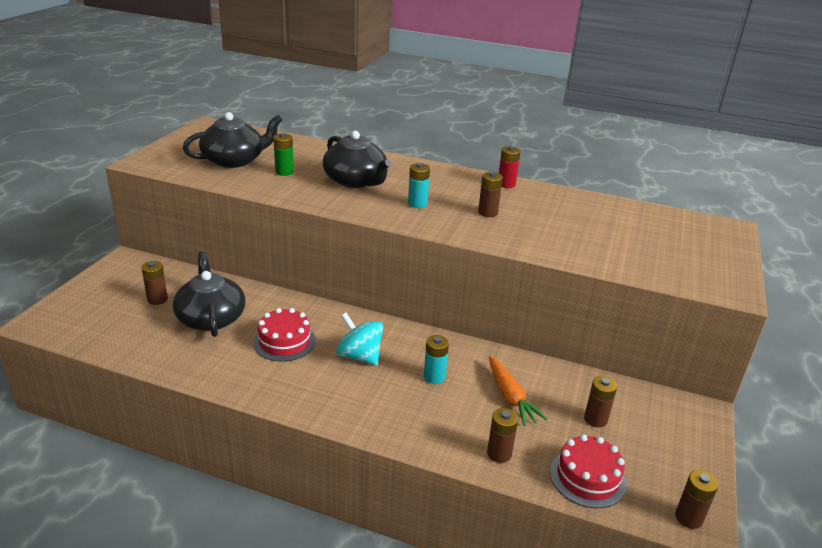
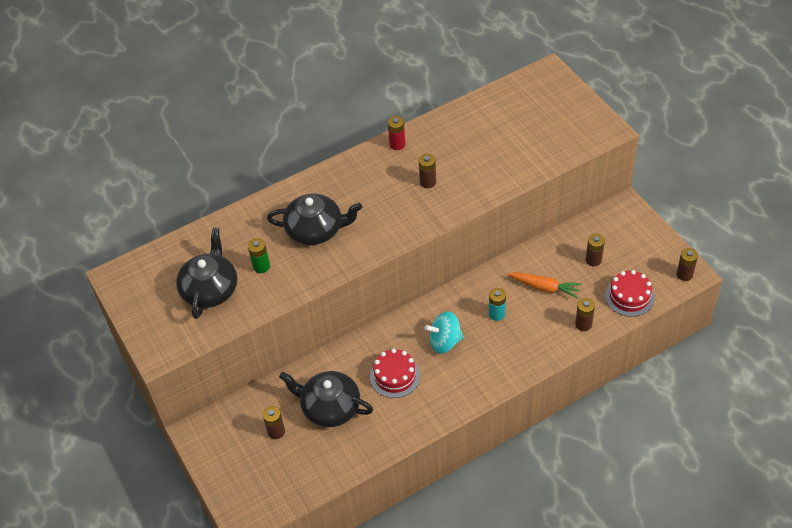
camera: 45 degrees left, 20 degrees up
turquoise battery [408,163,430,208] -> none

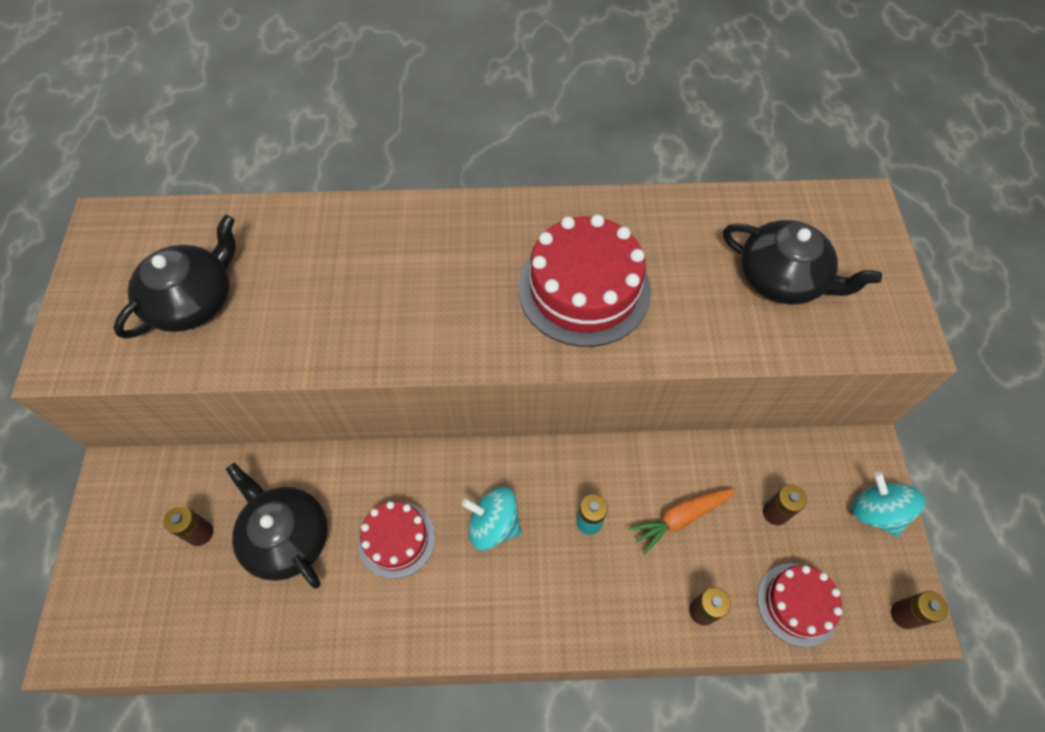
camera: 25 degrees right, 10 degrees up
green battery [248,238,270,273] -> none
black teapot [267,194,362,245] -> black teapot moved to [723,220,882,305]
red battery [388,116,406,150] -> none
brown battery [419,154,436,188] -> red cake [518,214,651,347]
orange carrot [508,272,582,298] -> orange carrot turned 105 degrees clockwise [628,488,736,555]
none -> turquoise spinning top [852,472,925,537]

